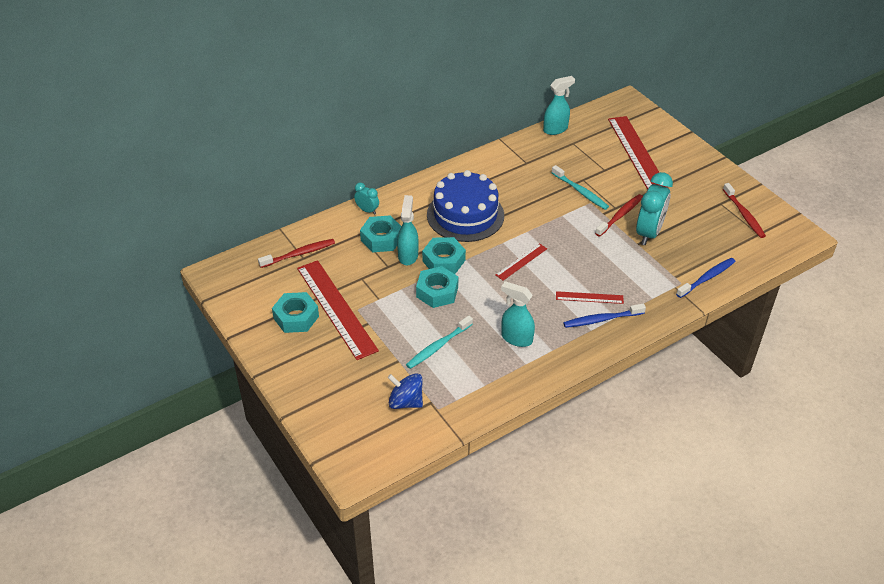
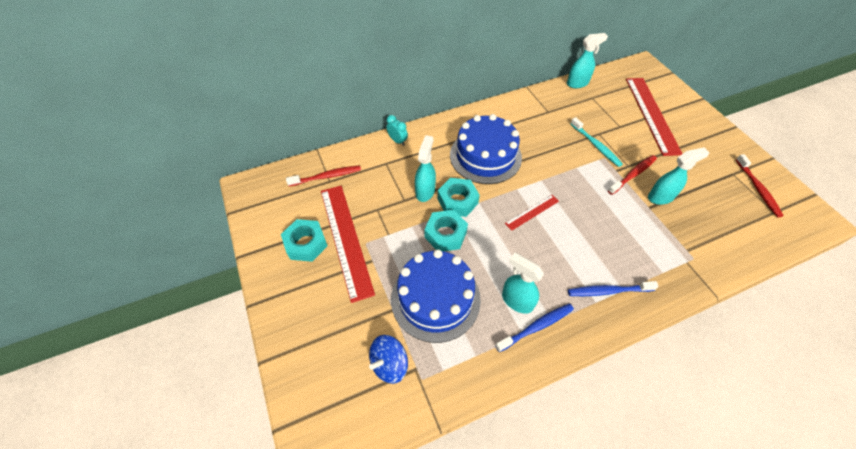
camera: 10 degrees right, 10 degrees up
turquoise nut [360,215,402,252] -> none
blue spinning top [388,373,423,409] -> blue spinning top turned 75 degrees counterclockwise [369,335,408,384]
turquoise toothbrush [406,315,473,369] -> blue cake [391,249,481,343]
red ruler [556,291,624,304] -> none
turquoise clock [636,172,673,245] -> turquoise spray bottle [648,147,710,205]
blue toothbrush [676,258,735,298] -> blue toothbrush moved to [495,304,574,352]

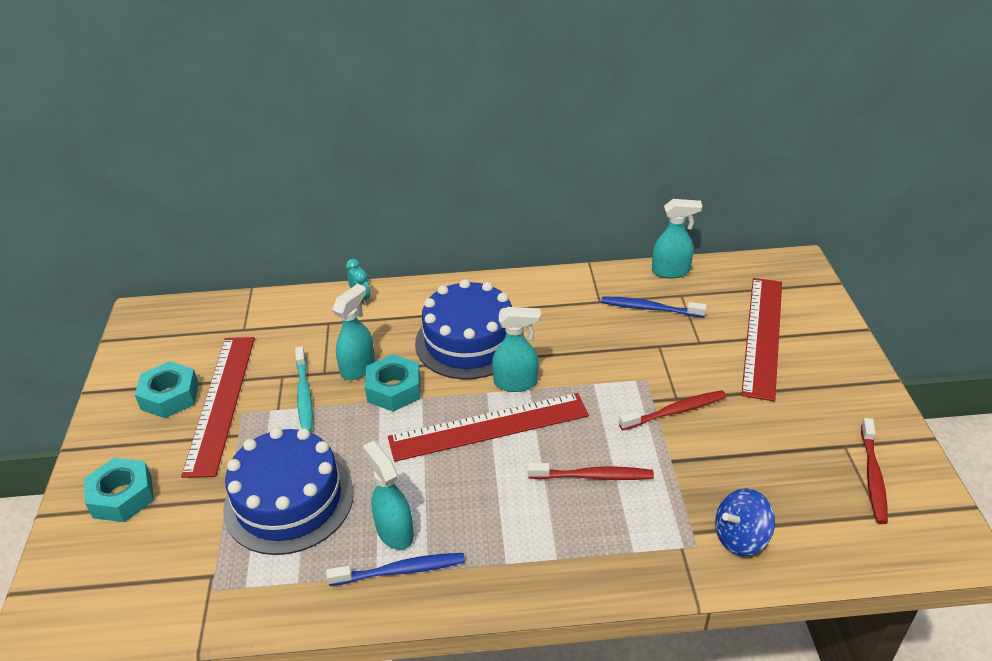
camera: 20 degrees right, 15 degrees down
red toothbrush [286,165,361,187] -> red toothbrush moved to [528,463,654,480]
blue spinning top [369,335,408,384] -> blue spinning top moved to [715,489,775,556]
turquoise nut [424,210,468,251] -> turquoise nut moved to [84,458,154,522]
red ruler [505,195,559,231] -> red ruler [388,393,589,462], size x2.09
blue toothbrush [568,281,659,296] -> blue toothbrush moved to [601,296,707,317]
turquoise toothbrush [571,117,623,167] -> turquoise toothbrush moved to [295,346,313,432]
turquoise spray bottle [648,147,710,205] -> turquoise spray bottle moved to [492,307,541,392]

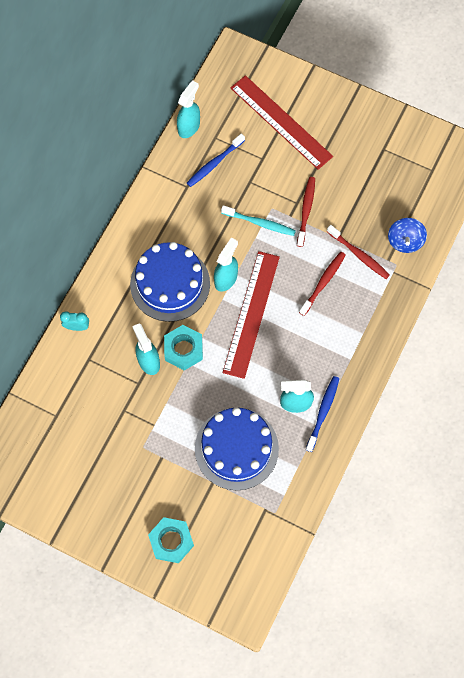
camera: 60 degrees left, 30 degrees up
turquoise nut [135,361,199,418] -> none
red ruler [181,337,255,478] -> none
turquoise toothbrush [295,346,313,432] -> turquoise toothbrush moved to [221,205,296,236]
red toothbrush [861,418,888,524] -> red toothbrush moved to [327,225,390,279]

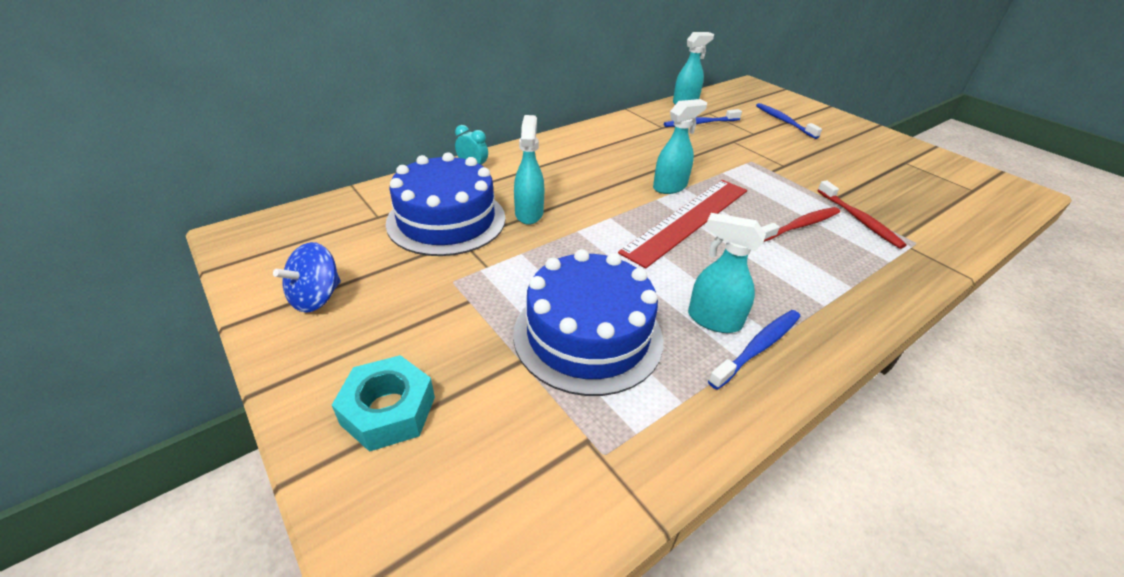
camera: 25 degrees right, 30 degrees down
blue cake [130,242,210,322] -> blue cake moved to [386,152,506,256]
turquoise nut [164,325,203,371] -> none
turquoise toothbrush [221,205,296,236] -> none
red ruler [230,75,333,170] -> blue toothbrush [756,103,822,139]
red toothbrush [297,177,315,247] -> none
blue spinning top [388,218,427,253] -> blue spinning top moved to [273,242,341,313]

